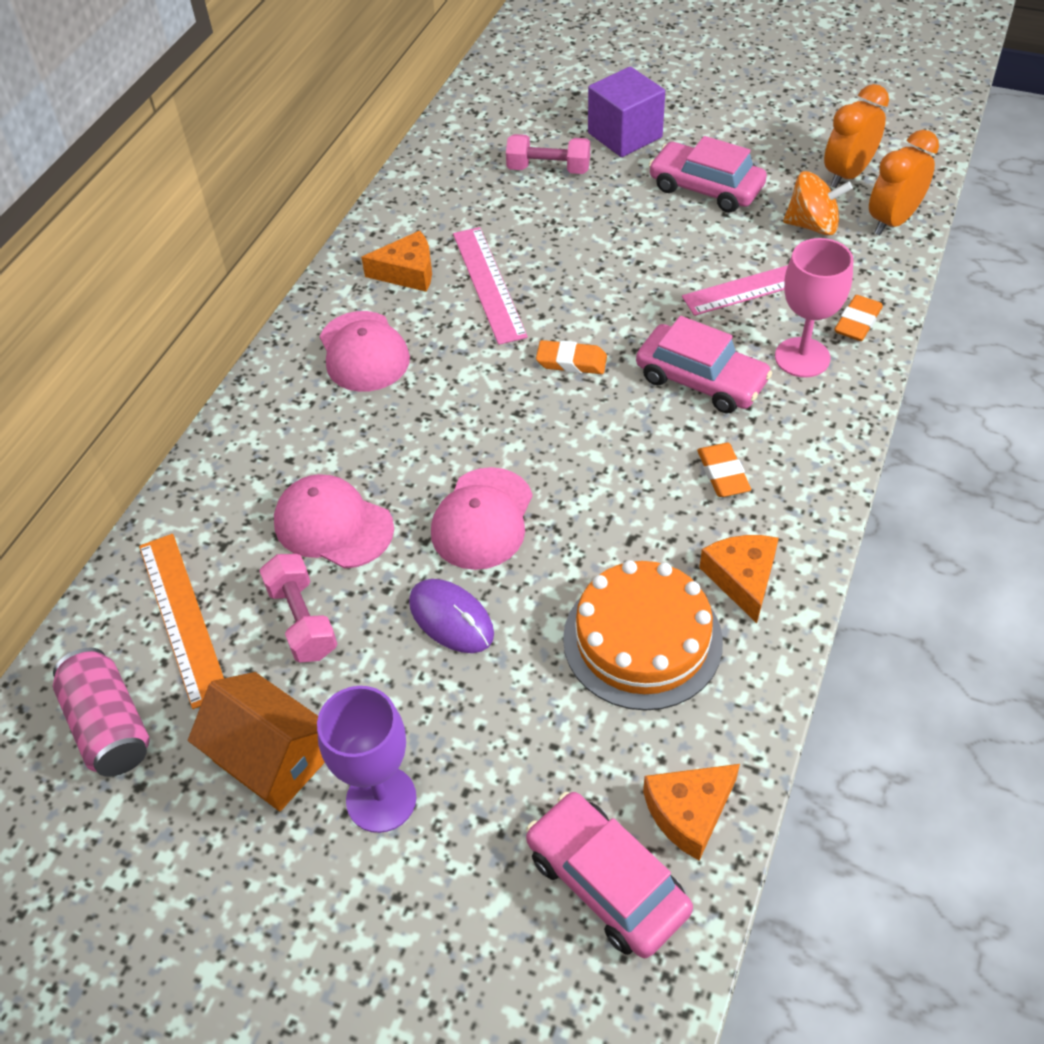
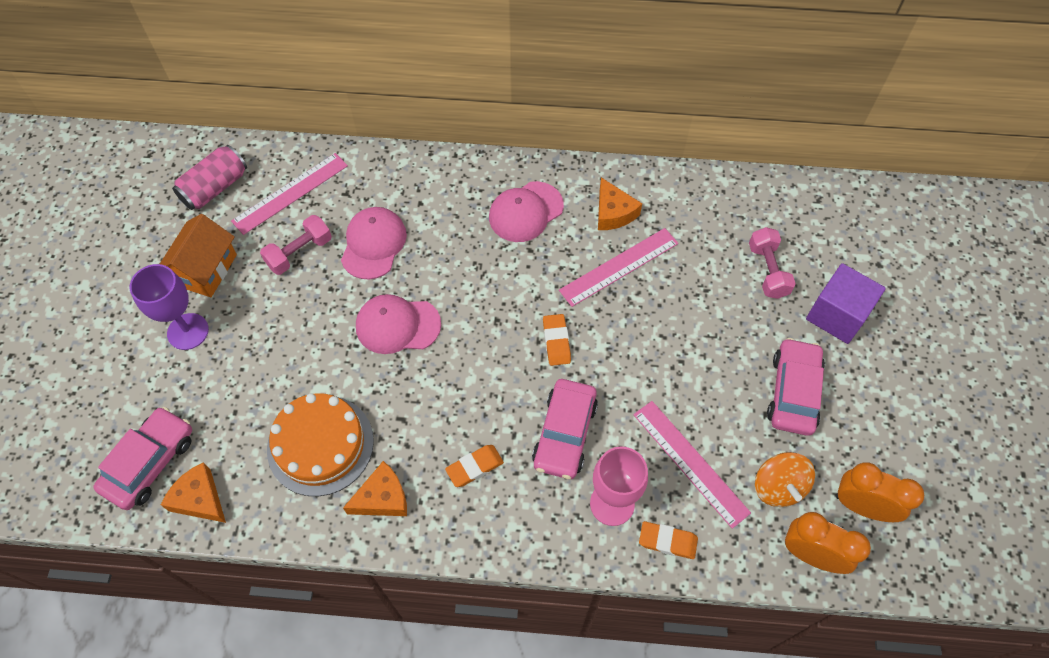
camera: 70 degrees right, 10 degrees up
orange ruler [139,534,224,709] -> pink ruler [231,153,348,235]
purple mouse [409,579,494,653] -> none

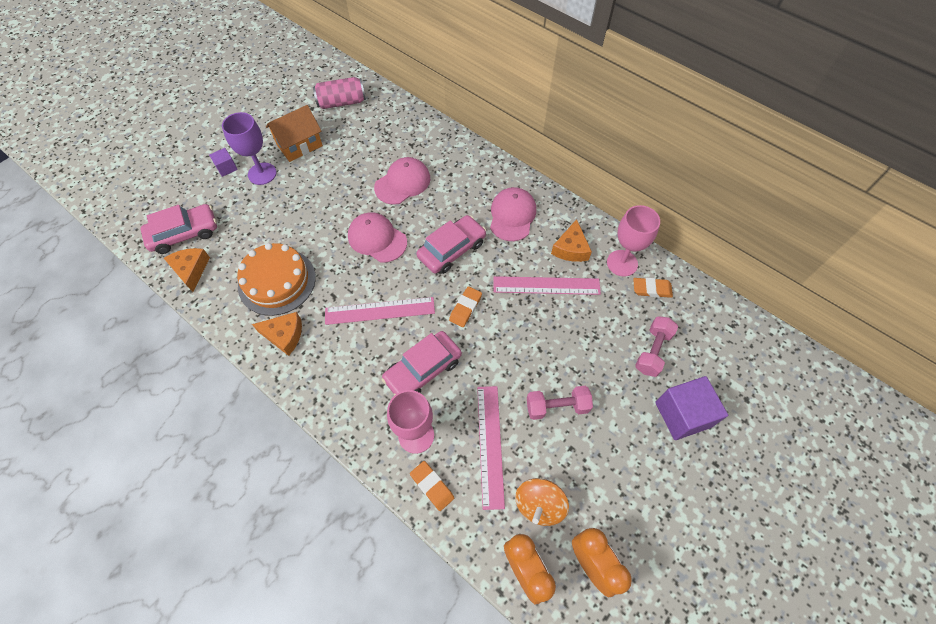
camera: 35 degrees right, 0 degrees up
pink ruler [231,153,348,235] -> pink ruler moved to [325,297,435,325]
pink dumbbell [260,215,332,275] -> pink dumbbell moved to [527,386,593,420]
orange eraser [445,445,504,487] -> orange eraser moved to [633,278,673,298]
pink cap [489,181,564,242] -> pink cap turned 105 degrees clockwise [490,187,536,241]
pink car [767,338,825,436] -> pink car moved to [416,215,486,274]
none -> purple cube [209,148,238,177]
none -> pink goblet [607,205,660,277]

